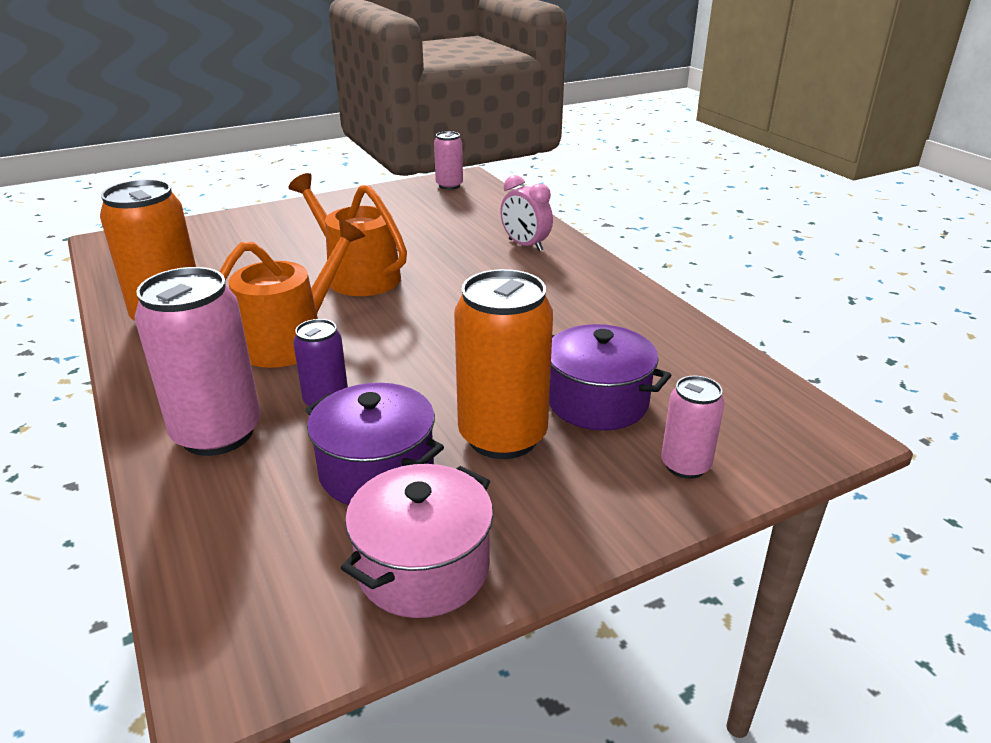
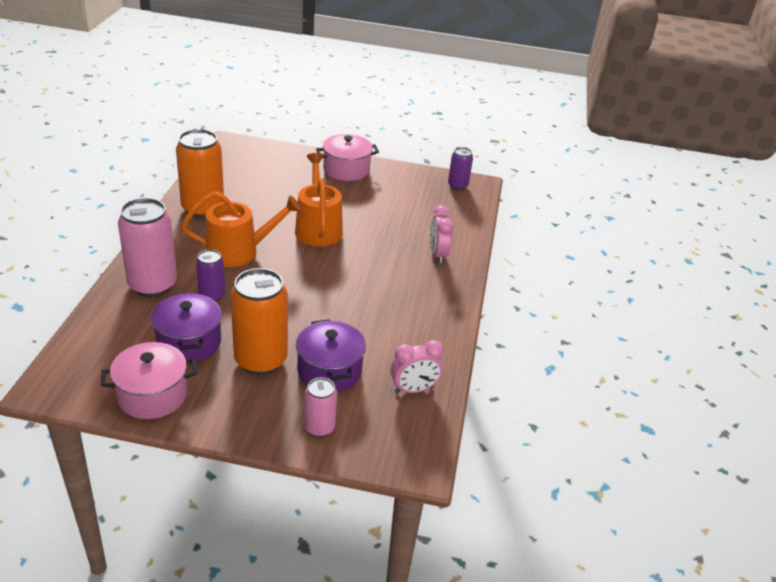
camera: 35 degrees right, 5 degrees up
pink can [434,131,463,190] -> purple can [448,147,473,190]
none -> pink pot [316,134,379,181]
none -> pink clock [391,340,444,393]

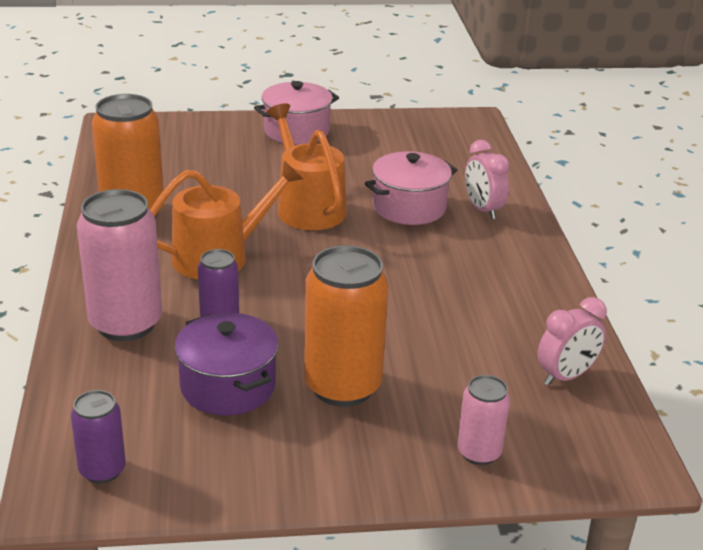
camera: 15 degrees left, 5 degrees down
pink pot [101,342,197,419] -> pink pot moved to [364,152,457,225]
purple pot [296,319,366,392] -> none
purple can [448,147,473,190] -> purple can moved to [71,390,126,483]

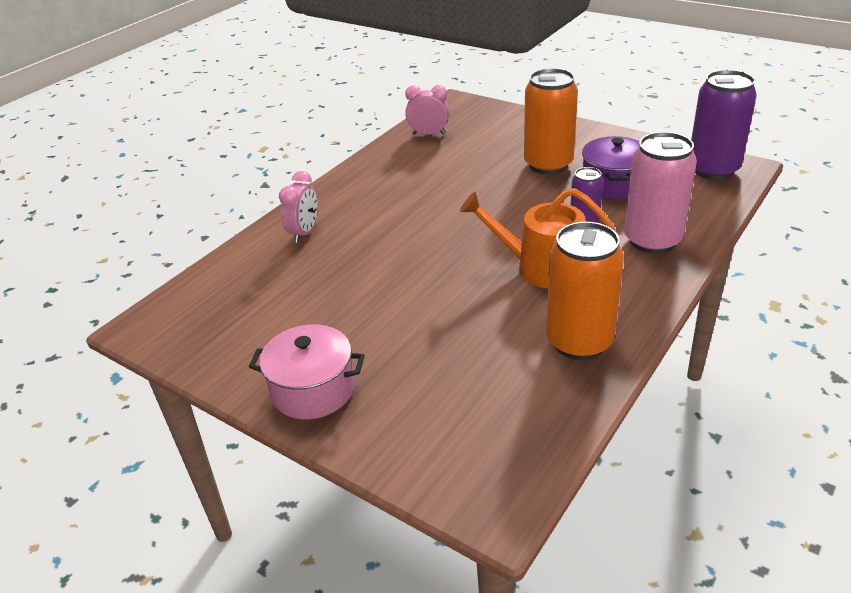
camera: 135 degrees left, 5 degrees up
purple can [71,390,126,483] -> purple can [691,70,757,180], size x1.86
orange watering can [266,103,346,230] -> none
pink pot [364,152,457,225] -> none
pink can [457,375,510,465] -> none

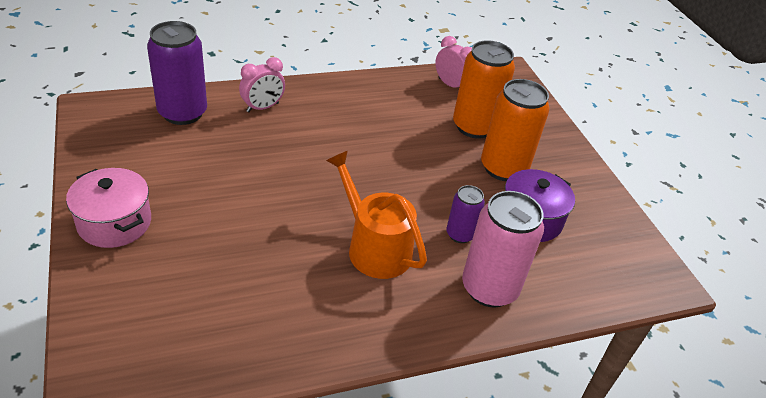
camera: 30 degrees right, 5 degrees up
orange can [546,222,624,360] -> orange can moved to [453,40,515,139]
purple can [691,70,757,180] -> purple can moved to [147,21,207,125]

